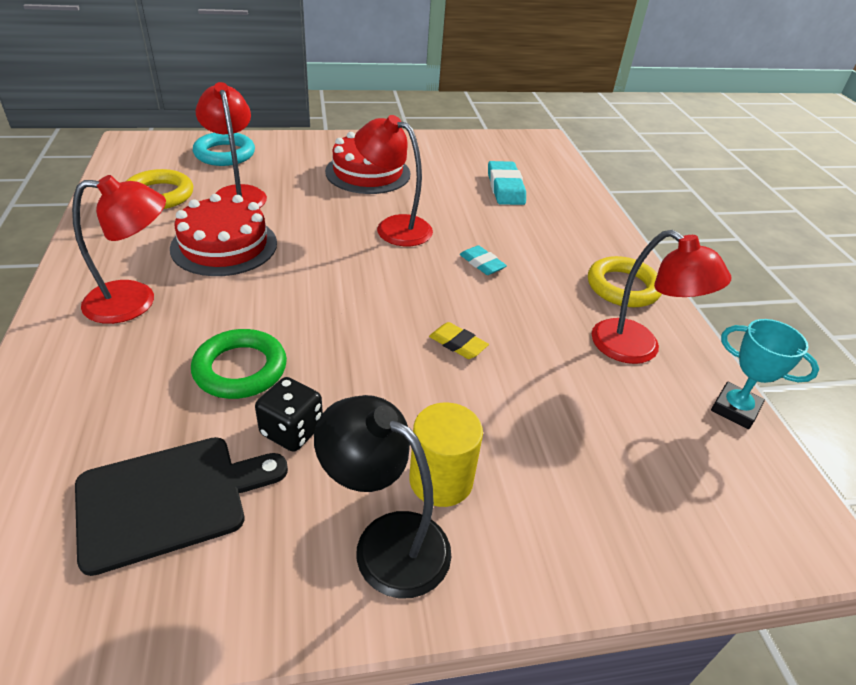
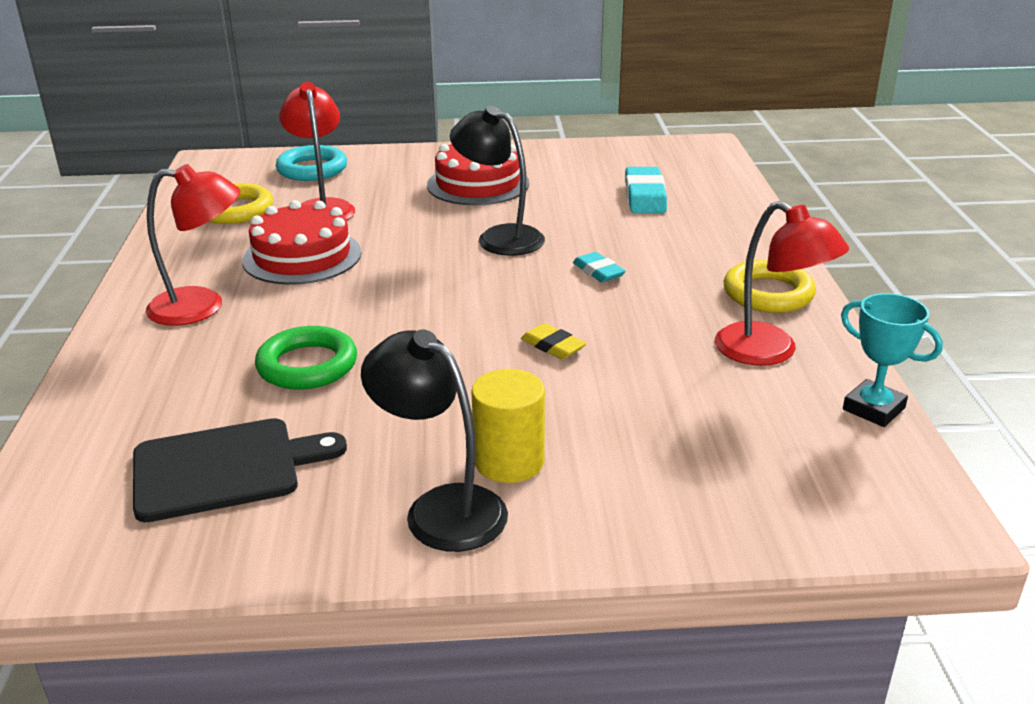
camera: 10 degrees right, 10 degrees down
black dice [255,377,323,452] -> none
red lamp [354,115,433,246] -> black lamp [450,106,545,256]

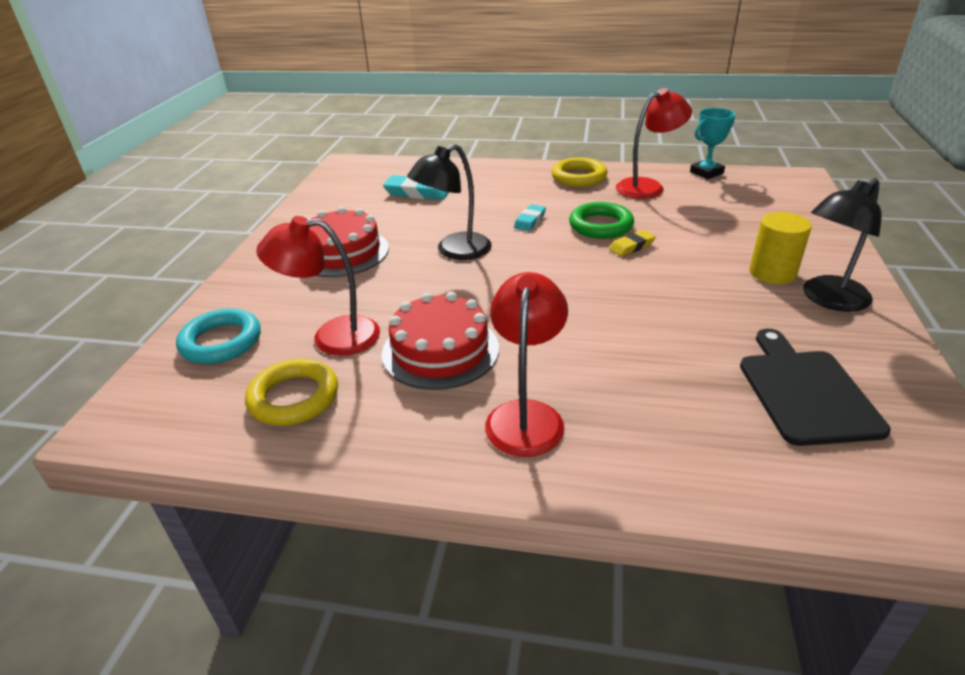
camera: 75 degrees left, 5 degrees up
green ring [255,326,357,390] -> green ring moved to [569,202,634,239]
turquoise eraser [573,252,626,282] -> turquoise eraser turned 45 degrees counterclockwise [514,204,546,231]

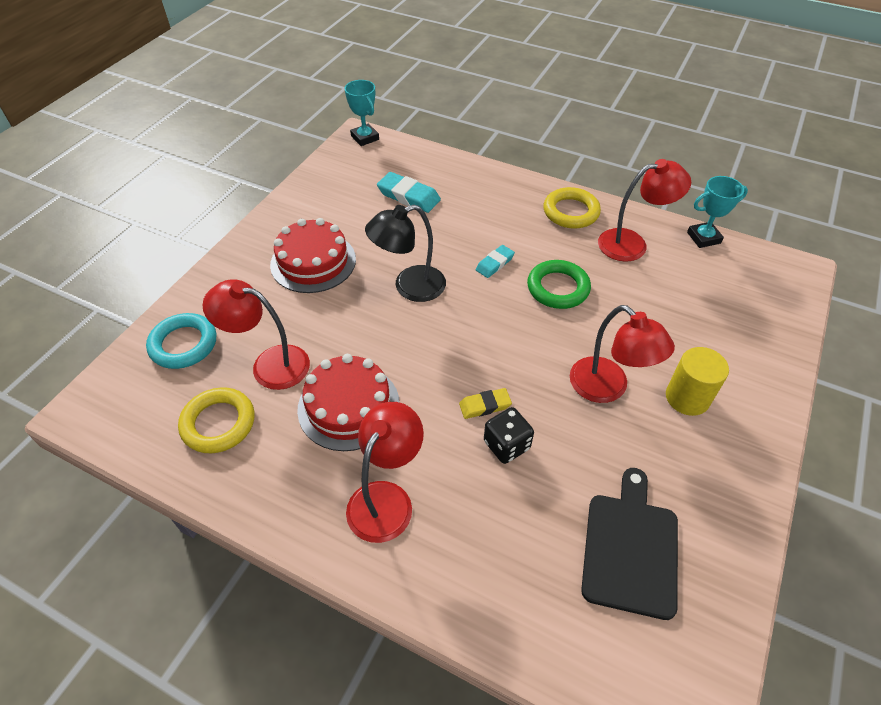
camera: 15 degrees right, 15 degrees up
yellow eraser [609,230,656,256] -> yellow eraser moved to [459,388,512,419]
black lamp [803,178,882,312] -> none
none -> turquoise trophy [345,80,379,146]
none -> black dice [484,407,534,464]
none -> red lamp [570,305,675,403]

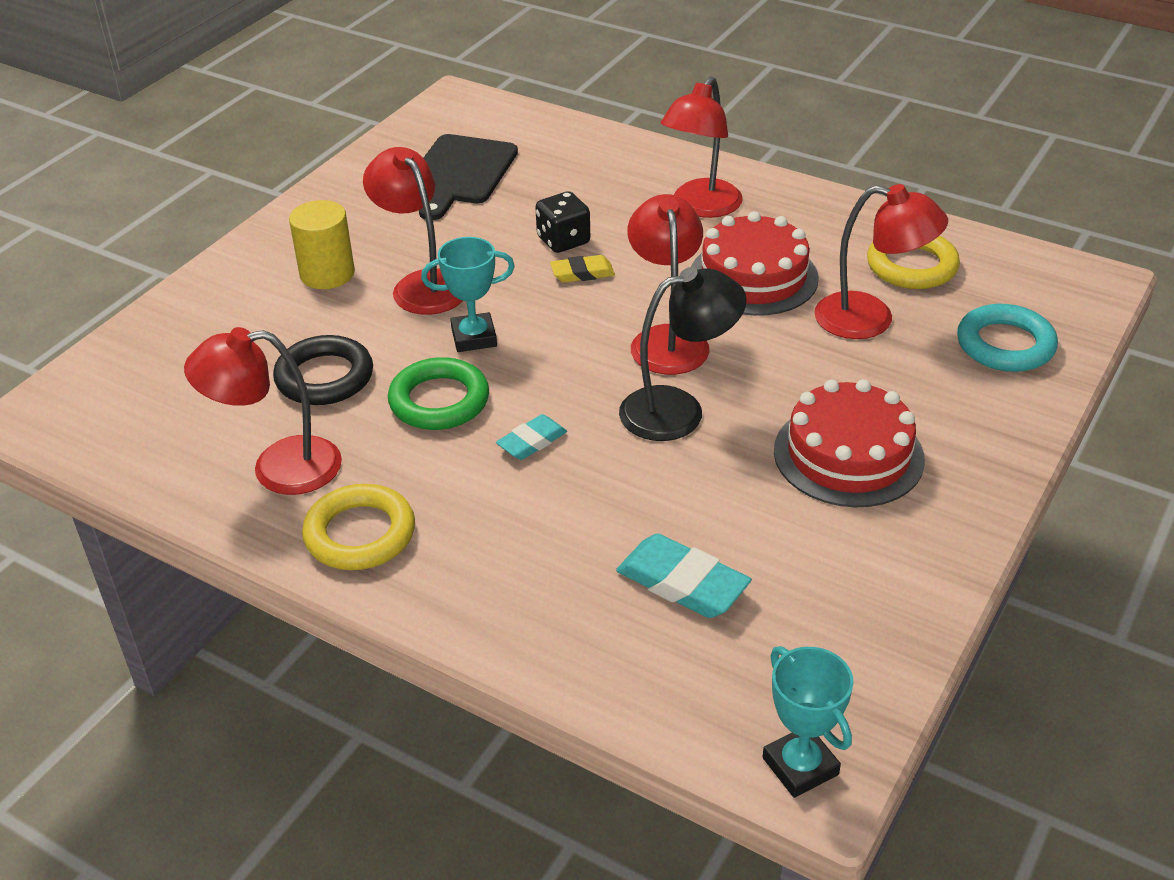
camera: 175 degrees left, 10 degrees down
turquoise trophy [687,176,748,248] -> turquoise trophy moved to [421,237,515,352]
none -> black ring [273,335,373,405]
none -> red lamp [628,194,709,375]

